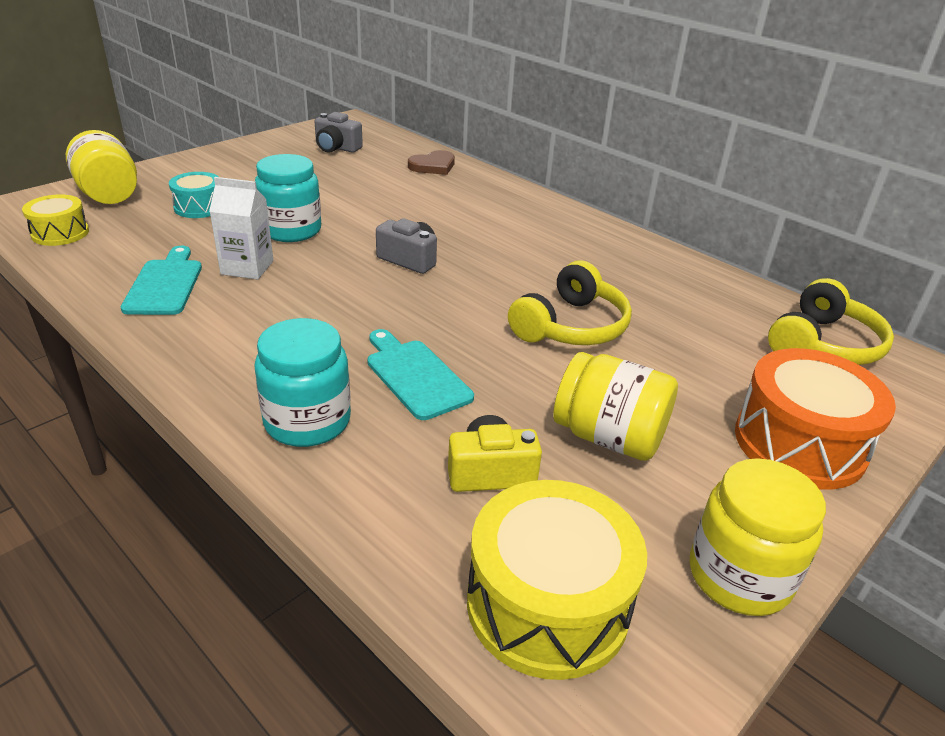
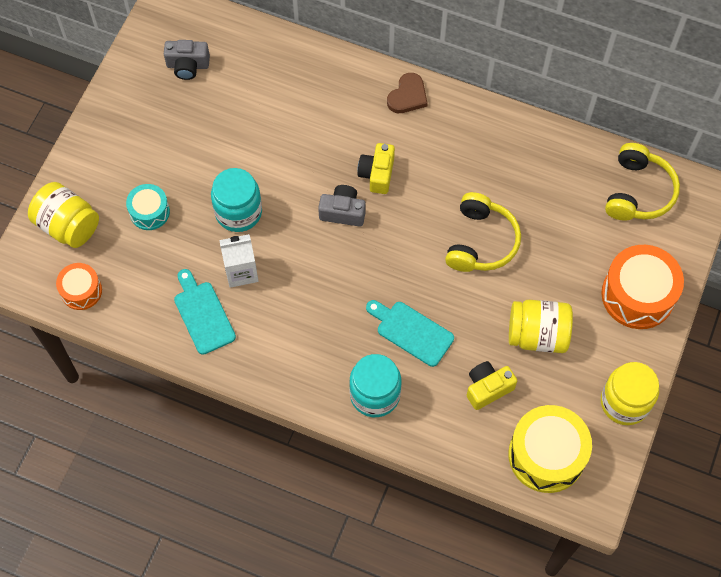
camera: 20 degrees left, 30 degrees up
yellow drum [22,194,89,246] -> orange drum [56,263,102,310]
brown heart [408,150,455,175] -> brown heart moved to [387,73,428,113]
none -> yellow camera [357,143,395,194]

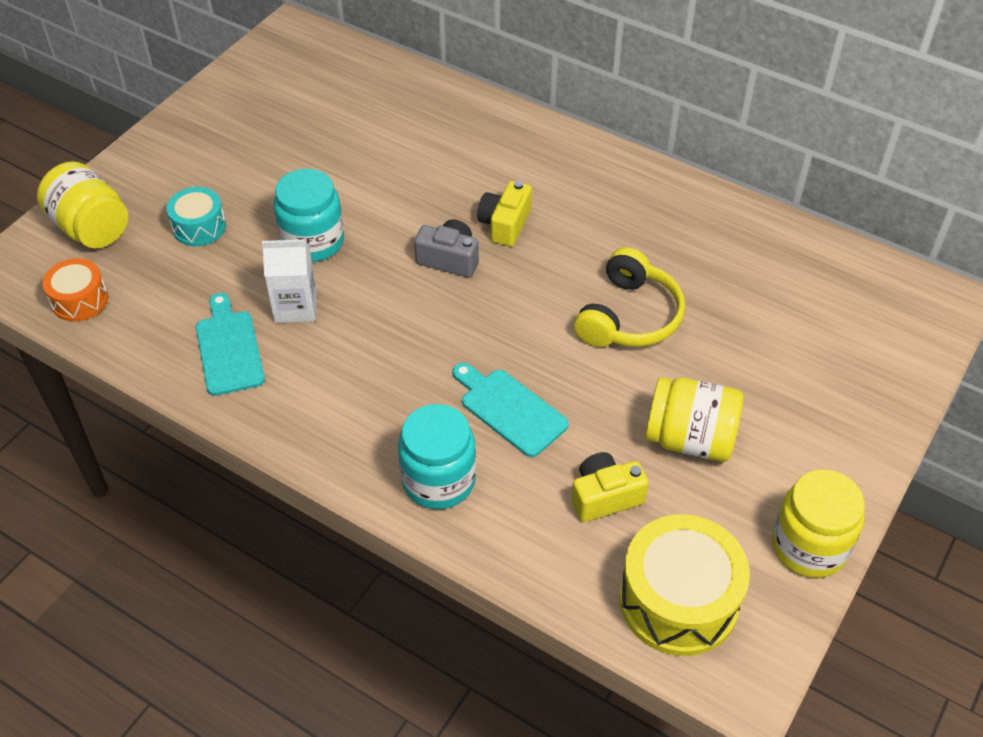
camera: 10 degrees right, 15 degrees down
grey camera [164,40,210,80] -> none
brown heart [387,73,428,113] -> none
orange drum [601,245,684,329] -> none
yellow headphones [605,143,680,221] -> none

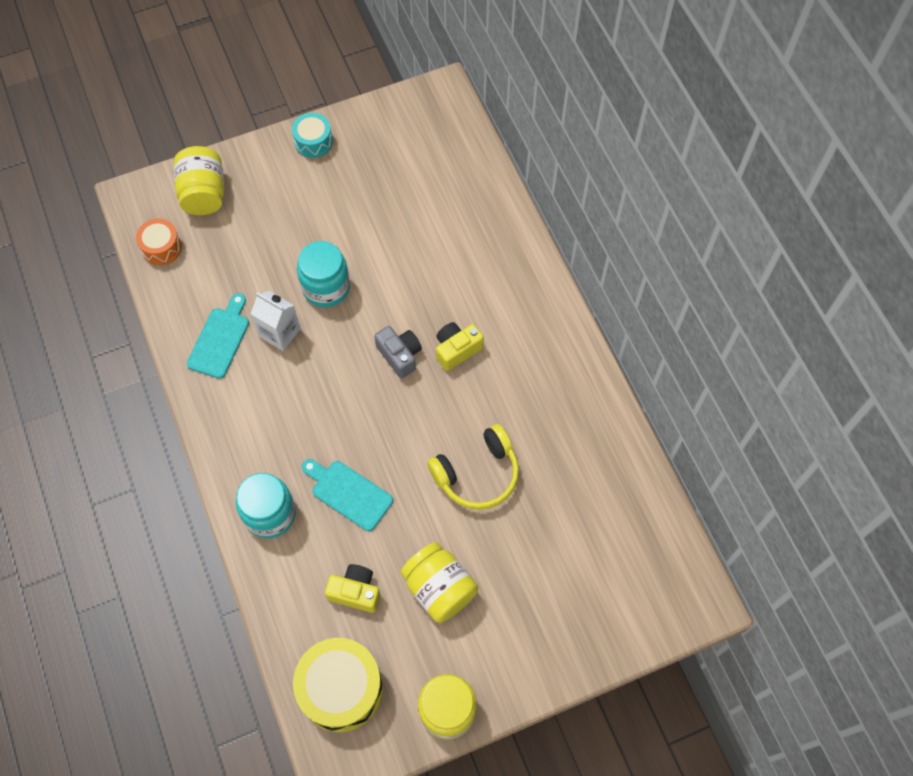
camera: 35 degrees right, 15 degrees up
turquoise drum [166,187,226,246] -> turquoise drum moved to [292,113,333,158]
turquoise cutting board [452,363,569,457] -> turquoise cutting board turned 45 degrees counterclockwise [302,459,393,531]

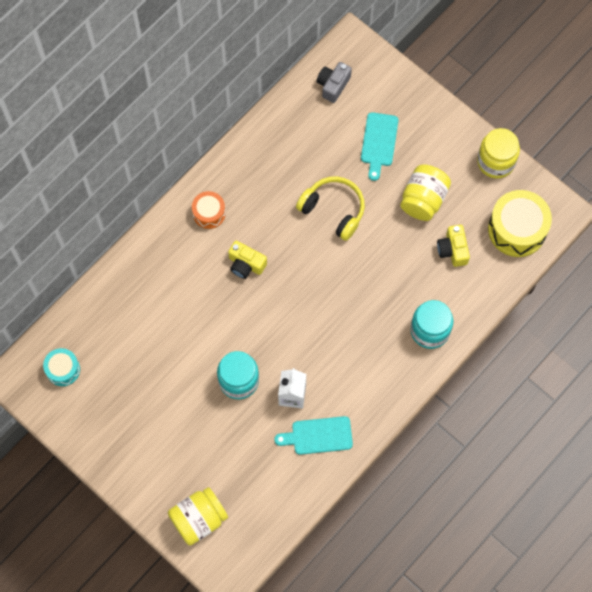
camera: 115 degrees left, 5 degrees up
orange drum [136,218,182,265] -> orange drum moved to [192,191,226,229]
turquoise drum [292,113,333,158] -> turquoise drum moved to [43,348,80,386]
turquoise cutting board [302,459,393,531] -> turquoise cutting board moved to [361,112,399,181]
grey camera [374,326,422,379] -> grey camera moved to [317,62,352,103]

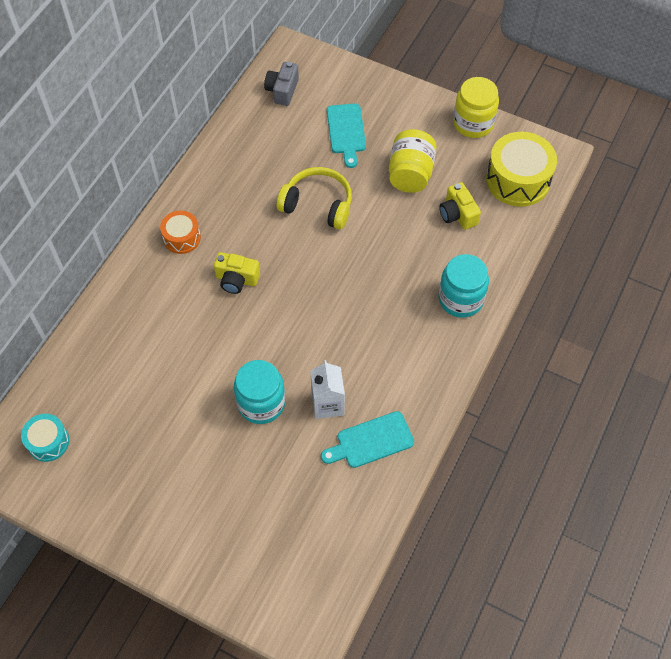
camera: 15 degrees left, 10 degrees down
yellow jar [168,487,228,546] -> none

